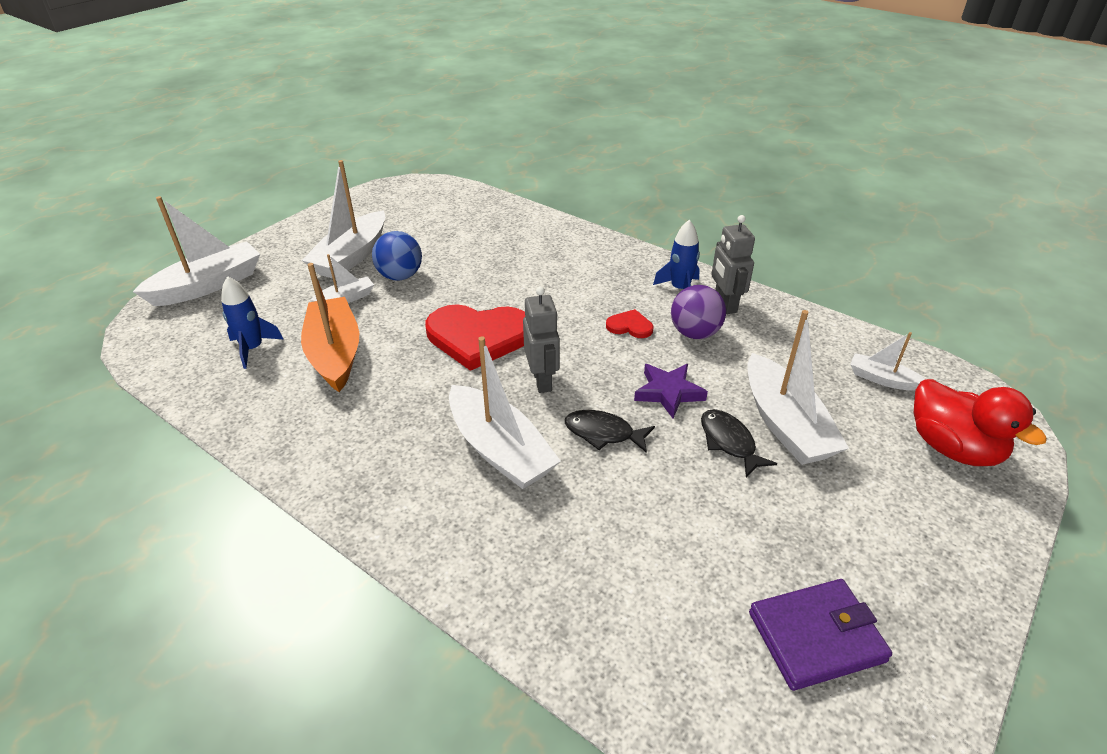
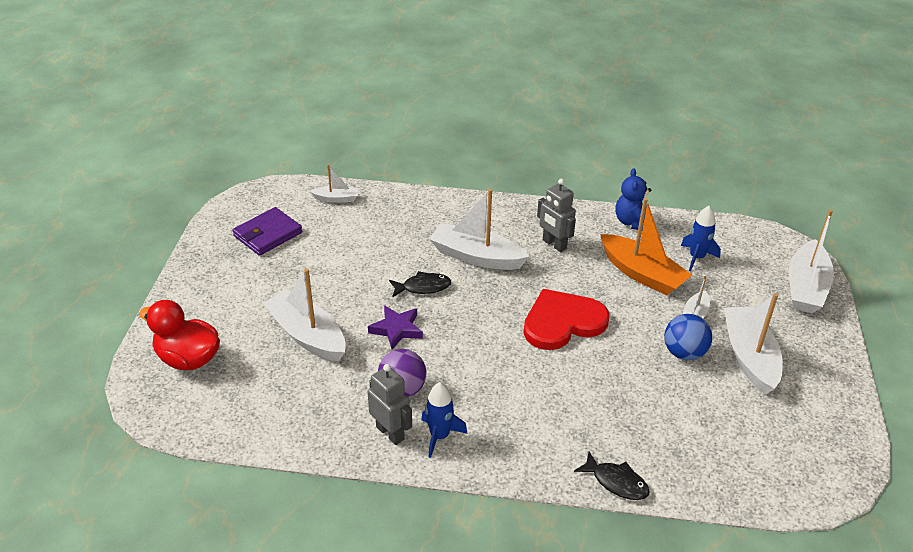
camera: 150 degrees right, 0 degrees up
grey robot [523,286,560,393] -> grey robot moved to [537,179,576,252]
red heart [606,309,653,338] -> none
black fish [701,409,777,478] -> black fish moved to [574,452,650,500]
white boat [850,332,925,390] -> white boat moved to [310,164,359,203]
none -> blue teddy bear [615,168,651,230]

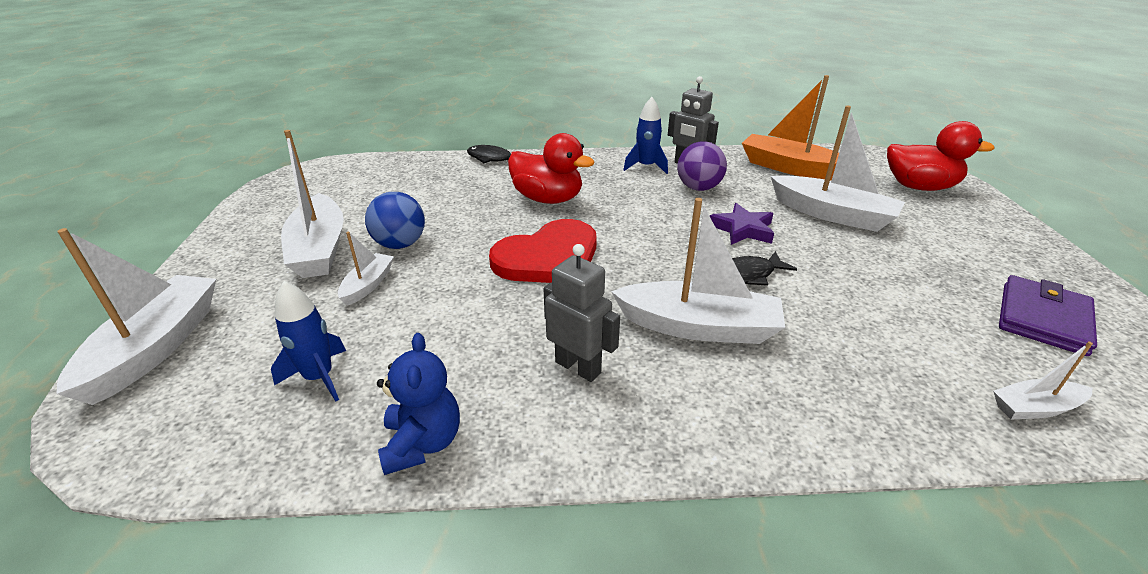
camera: 170 degrees right, 5 degrees down
orange boat [600,198,692,296] -> orange boat moved to [742,75,839,180]
none -> red duck [508,133,594,204]

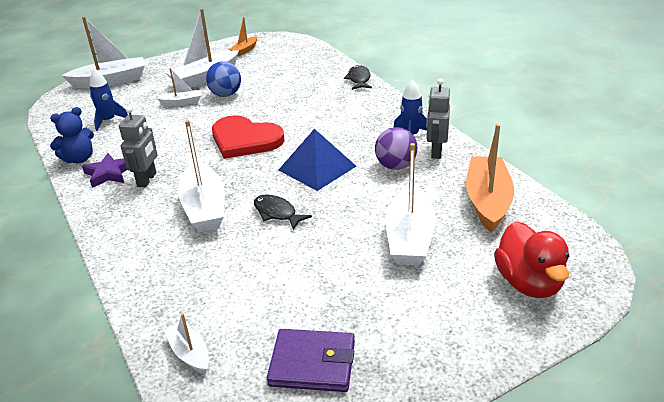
camera: 65 degrees right, 0 degrees up
red duck [508,133,594,204] -> none
purple star [710,203,774,245] -> purple star moved to [82,153,127,188]
none -> orange boat [229,17,257,56]
none -> blue pyramid [279,129,356,191]

